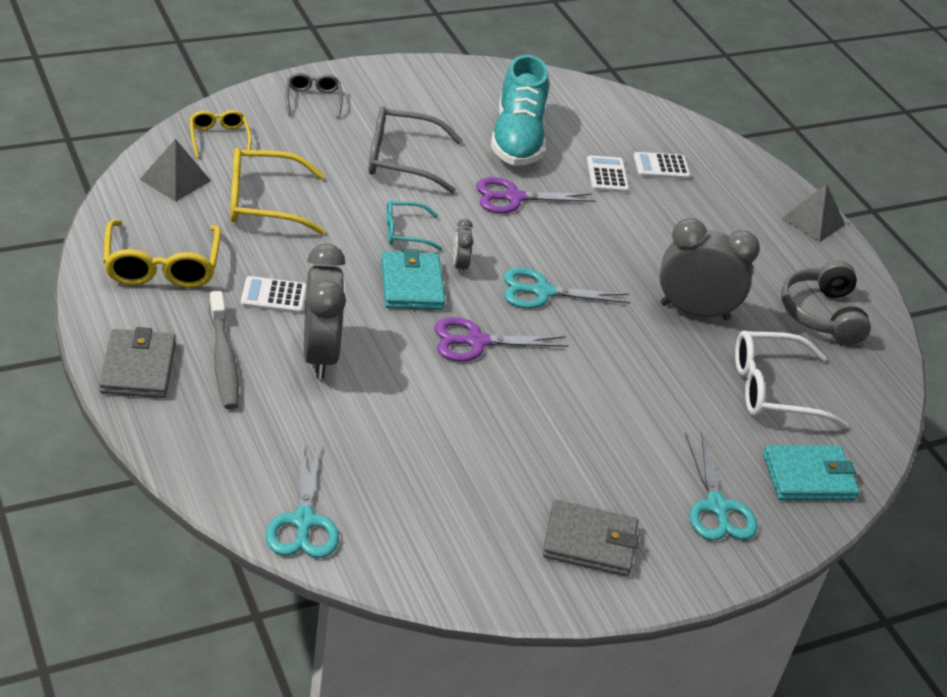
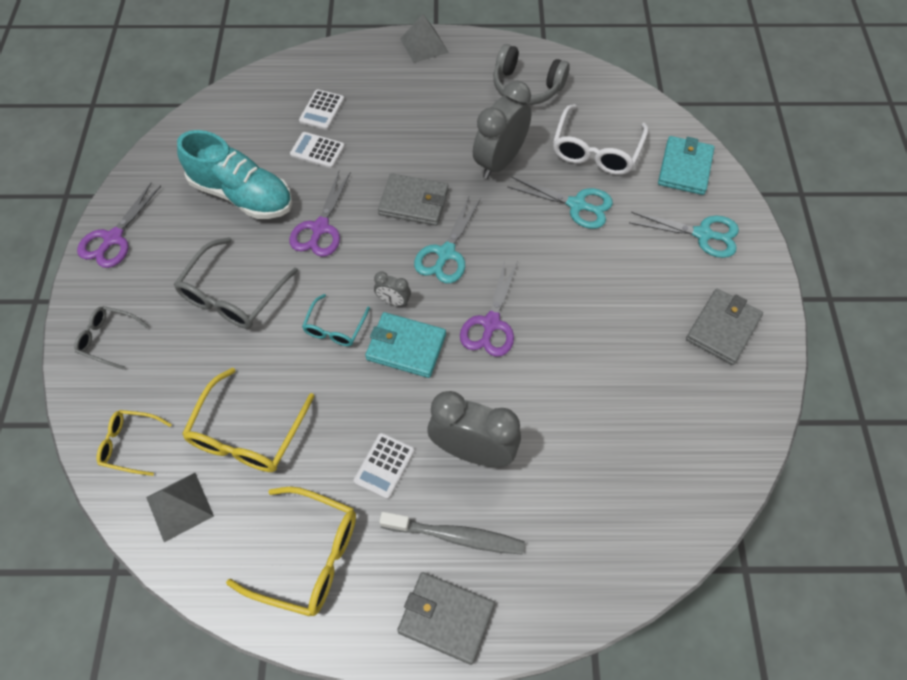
camera: 60 degrees left, 20 degrees up
turquoise scissors [266,443,339,558] -> turquoise scissors moved to [507,177,613,229]
none -> purple scissors [77,183,161,268]
none -> grey wallet [378,173,448,226]

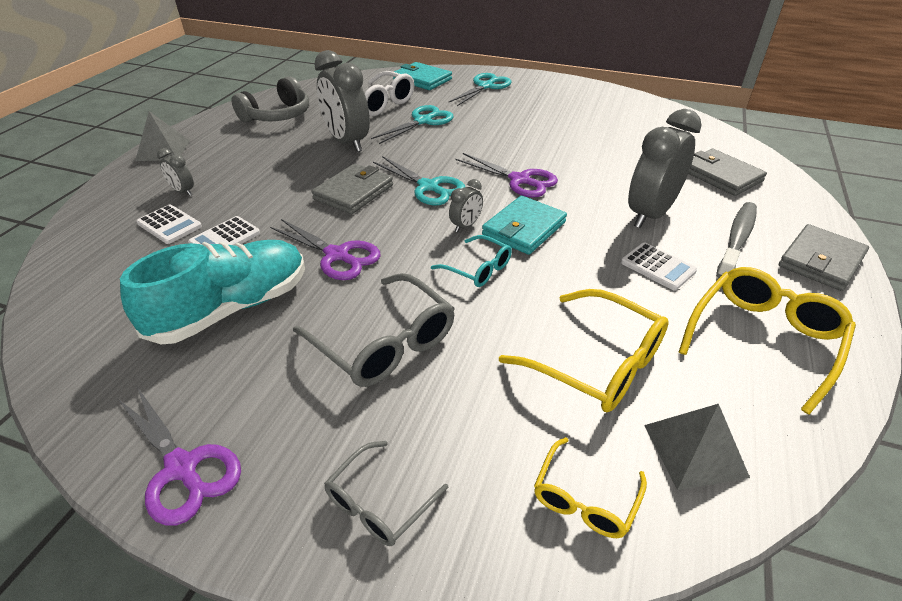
camera: 70 degrees left, 20 degrees down
grey wallet [686,289,763,365] -> grey wallet moved to [688,149,767,196]
none -> grey clock [157,148,194,196]

